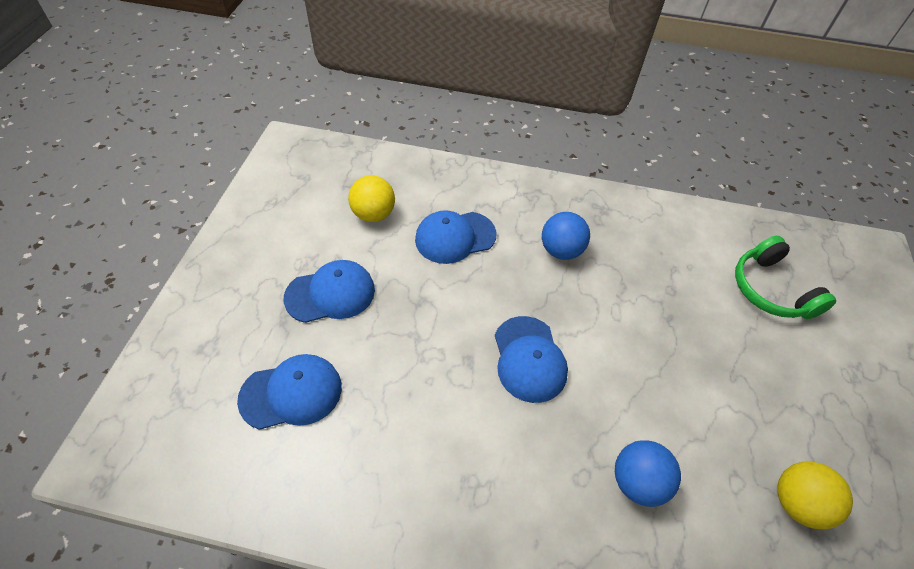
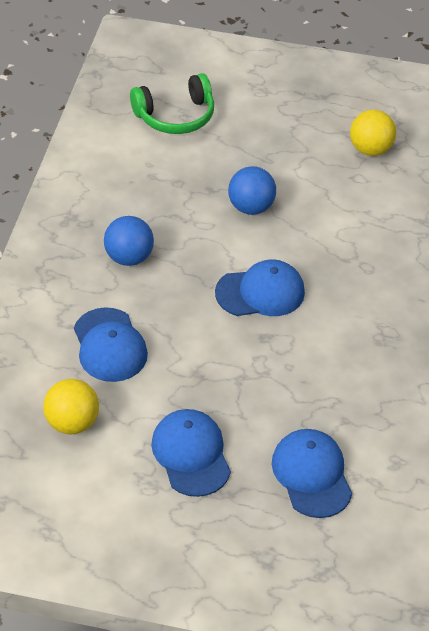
camera: 90 degrees left, 5 degrees down
blue ball [615,440,681,507] -> blue ball moved to [228,166,276,215]

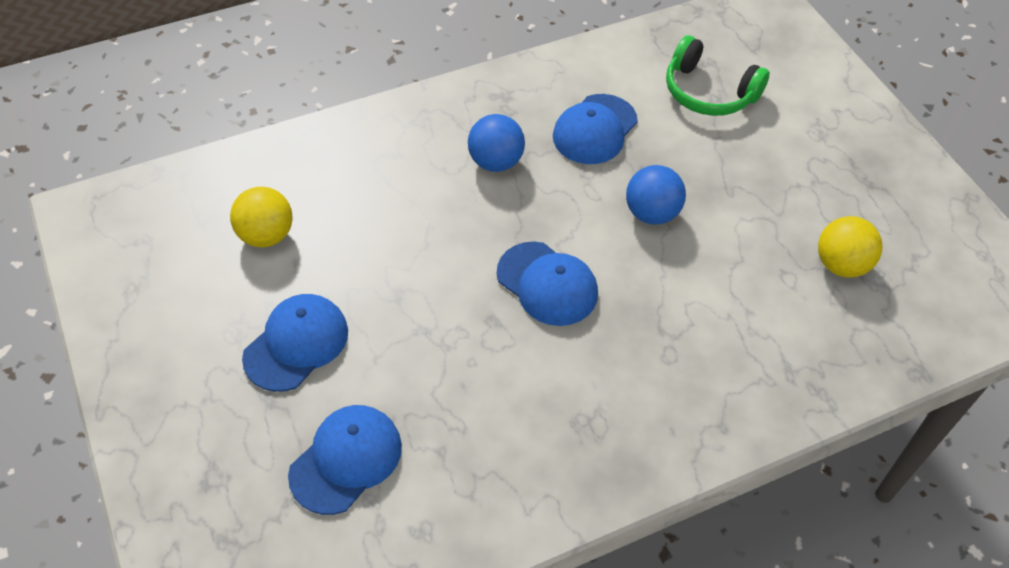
camera: 55 degrees right, 5 degrees up
blue cap [74,307,148,382] -> blue cap moved to [553,94,638,164]

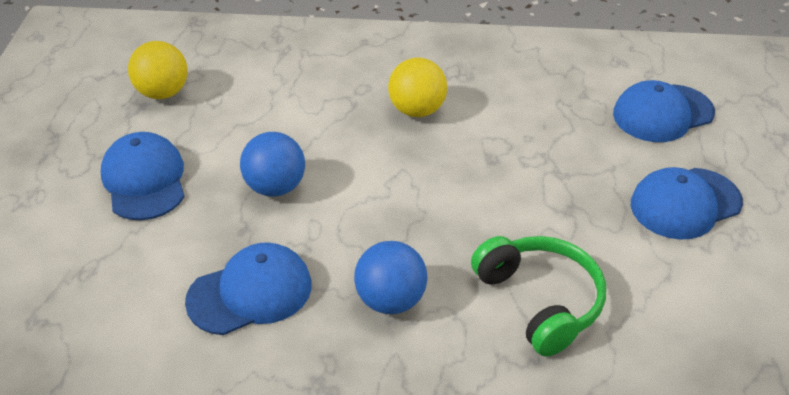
camera: 150 degrees left, 10 degrees down
yellow ball [230,187,293,247] -> yellow ball moved to [388,58,447,117]
blue cap [497,241,598,326] -> blue cap moved to [101,132,185,220]
green headphones [666,35,770,116] -> green headphones moved to [471,236,606,357]

